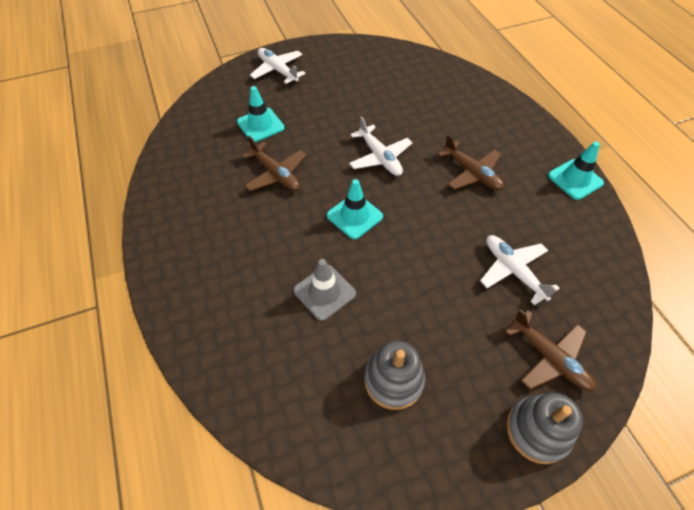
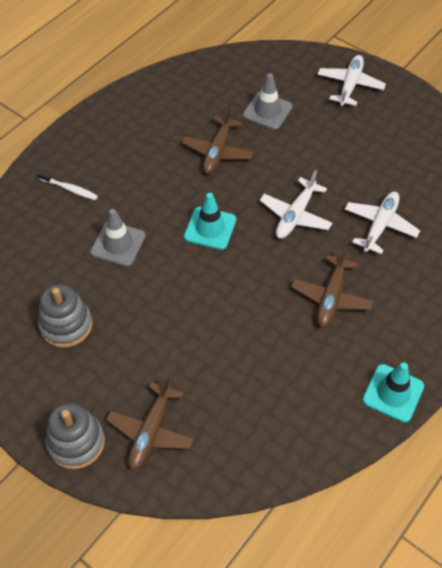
camera: 60 degrees right, 0 degrees up
turquoise traffic cone [237,86,285,142] -> grey traffic cone [243,74,293,130]
white plane [480,235,560,305] -> white plane moved to [344,192,420,254]
none -> white toothbrush [38,171,98,200]

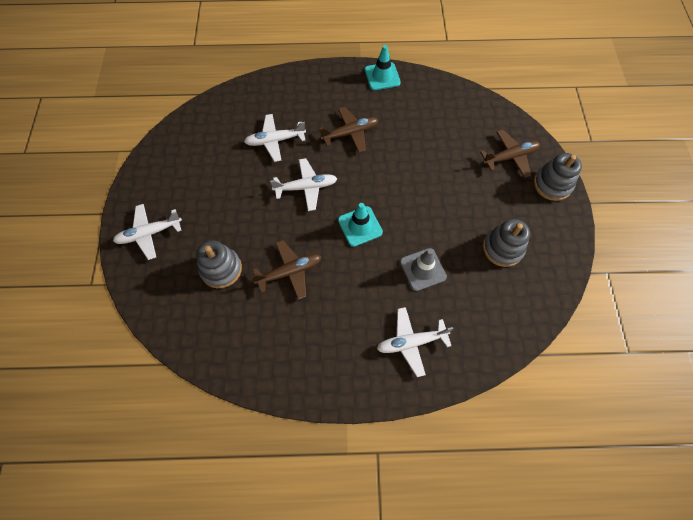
camera: 130 degrees left, 10 degrees up
white toothbrush [38,171,98,200] -> white plane [377,307,453,377]
grey traffic cone [243,74,293,130] -> grey stacking toy [196,240,242,288]

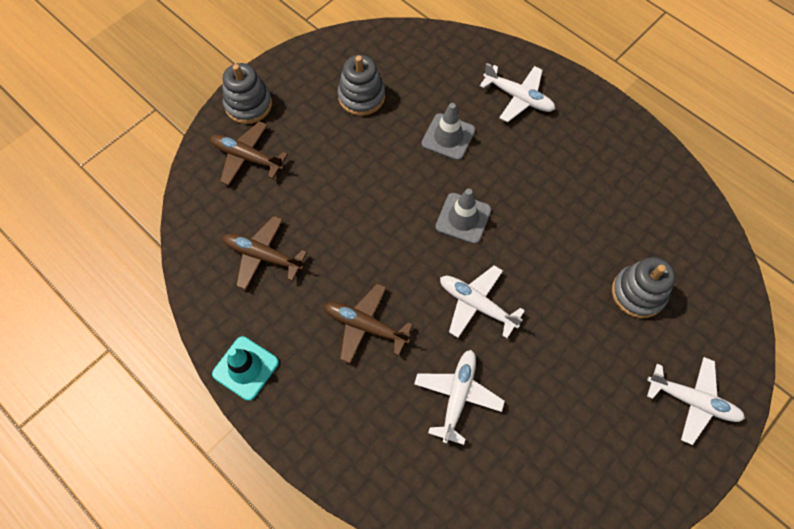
camera: 135 degrees left, 0 degrees up
white plane [244,114,306,162] -> white plane turned 105 degrees counterclockwise [414,350,505,445]
brown plane [251,240,321,300] -> brown plane moved to [222,216,307,290]
turquoise traffic cone [338,203,383,247] -> grey traffic cone [435,189,491,244]

